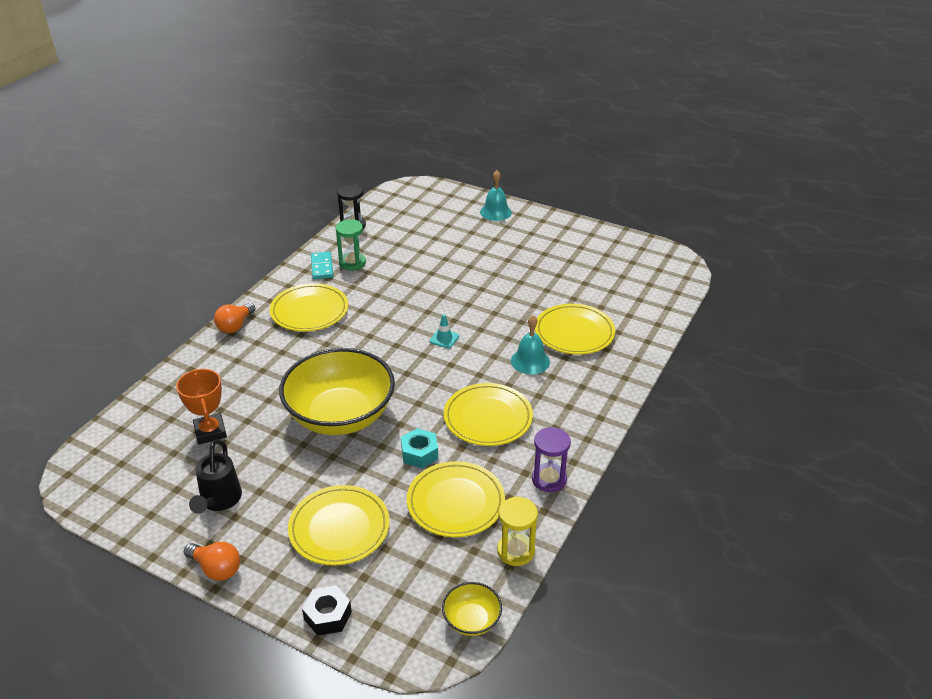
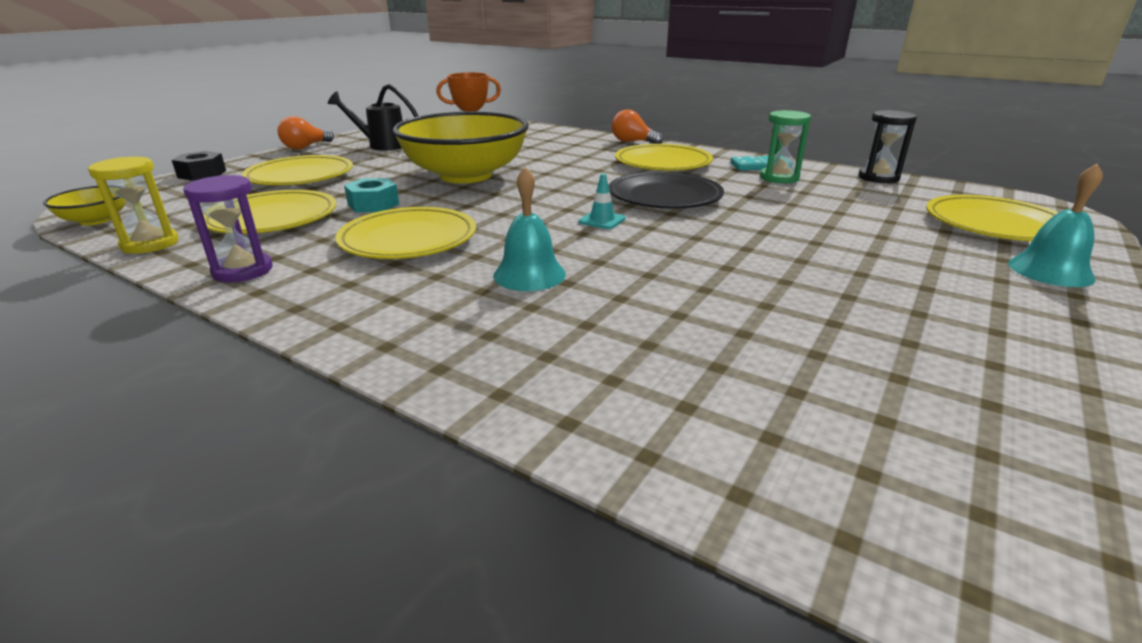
camera: 95 degrees right, 10 degrees down
yellow plate [535,304,615,355] -> yellow plate moved to [926,195,1059,241]
none -> black plate [609,172,724,209]

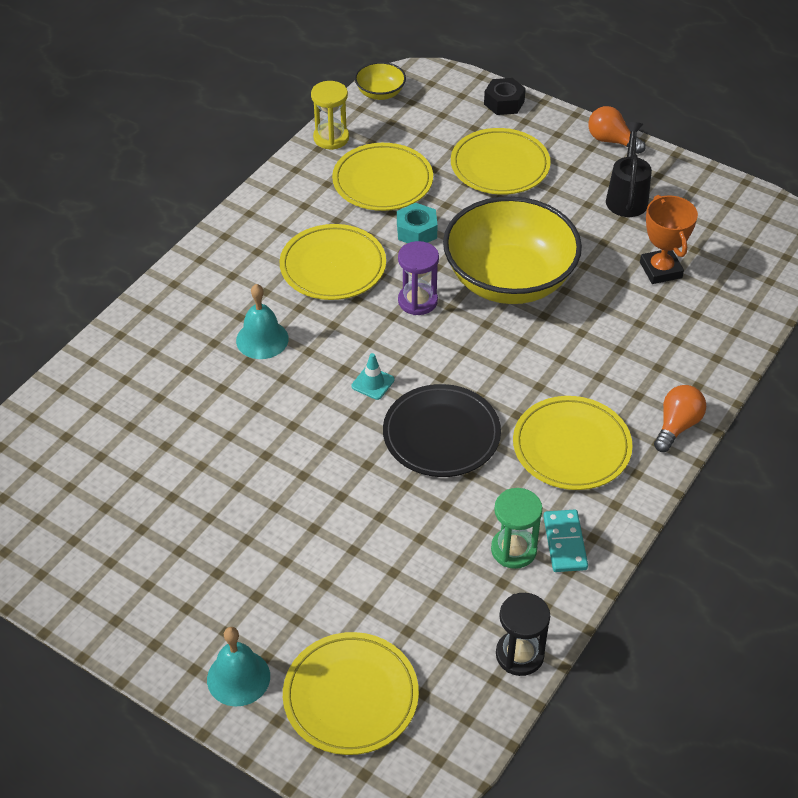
camera: 90 degrees right, 20 degrees up
purple hourglass [183,175,273,282] -> purple hourglass moved to [398,241,439,315]

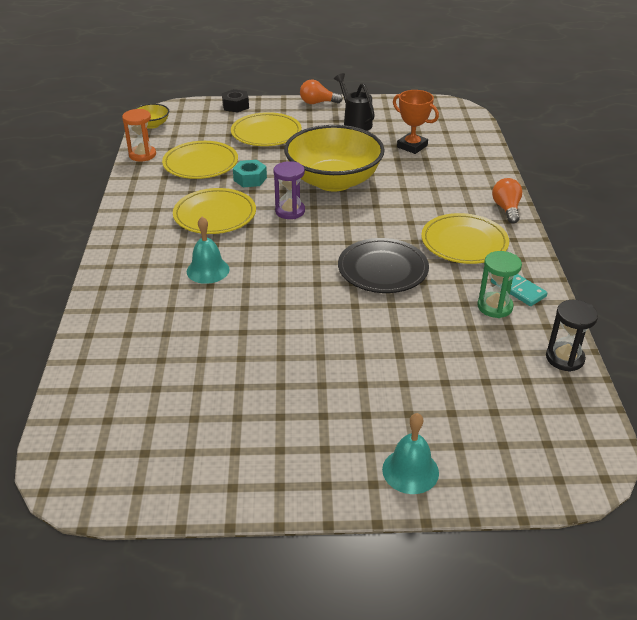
camera: 35 degrees left, 10 degrees down
yellow plate [283,632,419,755] -> none
yellow hourglass [311,81,349,150] -> orange hourglass [122,109,156,161]
turquoise traffic cone [351,353,394,400] -> none

